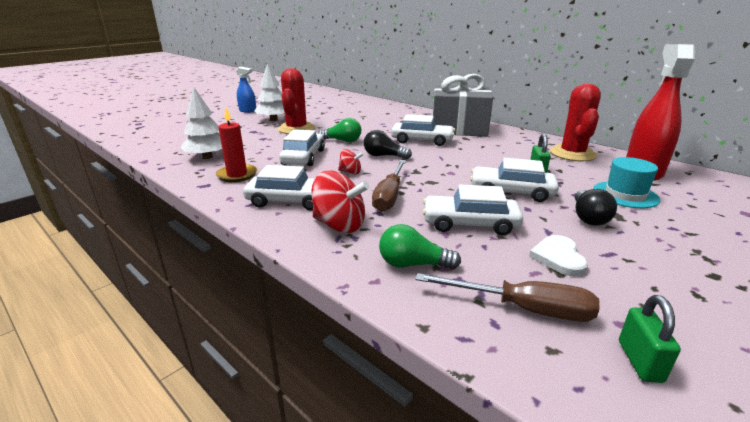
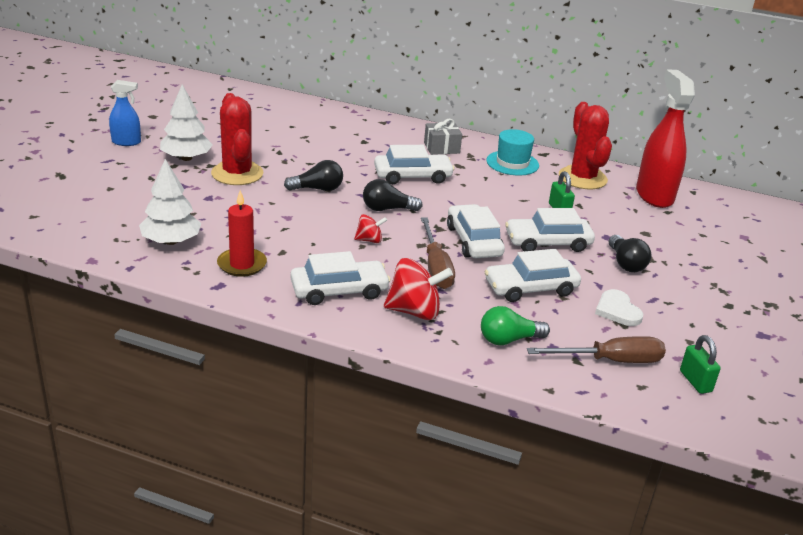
camera: 25 degrees left, 5 degrees up
white car [279,129,325,166] -> white car moved to [447,204,505,258]
green light bulb [318,118,361,142] -> black light bulb [284,160,343,191]
grey gift [433,74,493,137] -> grey gift [424,119,462,155], size x0.45
turquoise hat [593,157,660,208] -> turquoise hat moved to [487,129,539,176]

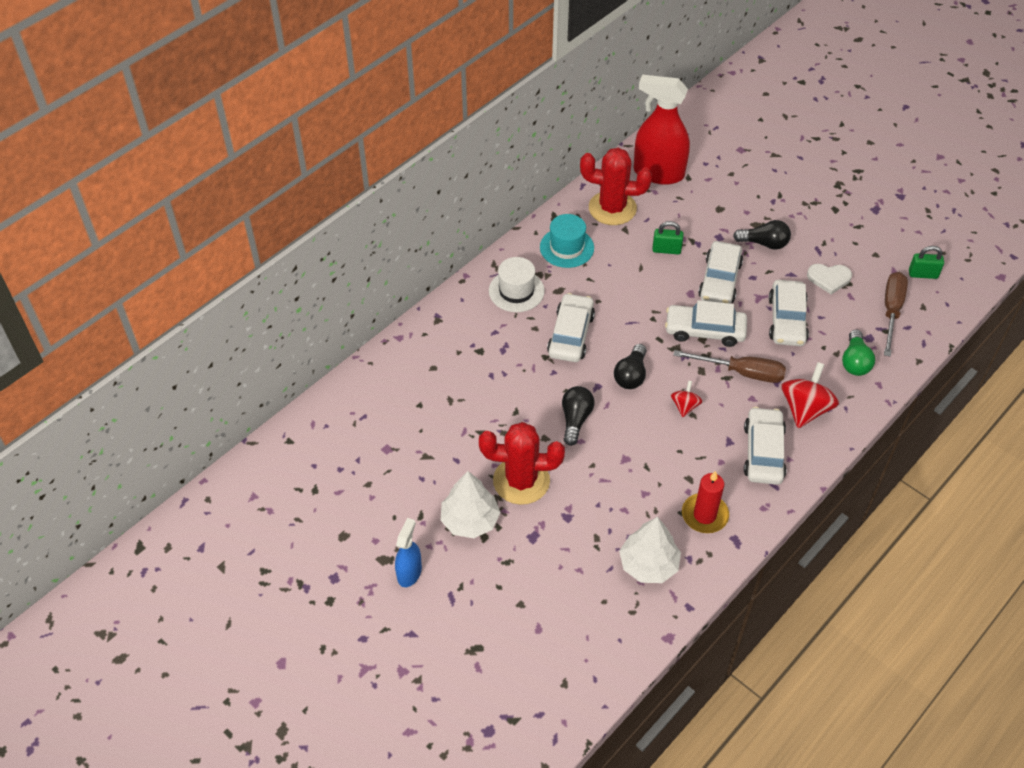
camera: 65 degrees left, 20 degrees up
grey gift [424,119,462,155] -> white hat [489,257,545,312]

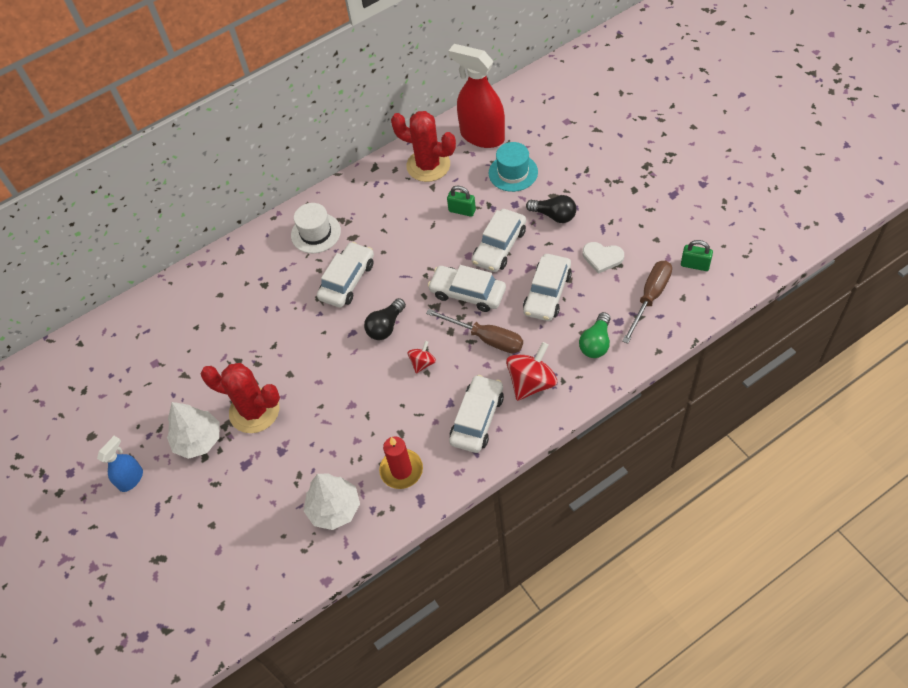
camera: 20 degrees right, 5 degrees up
turquoise hat [540,214,594,268] -> turquoise hat moved to [489,142,538,192]
black light bulb [562,386,595,446] -> none

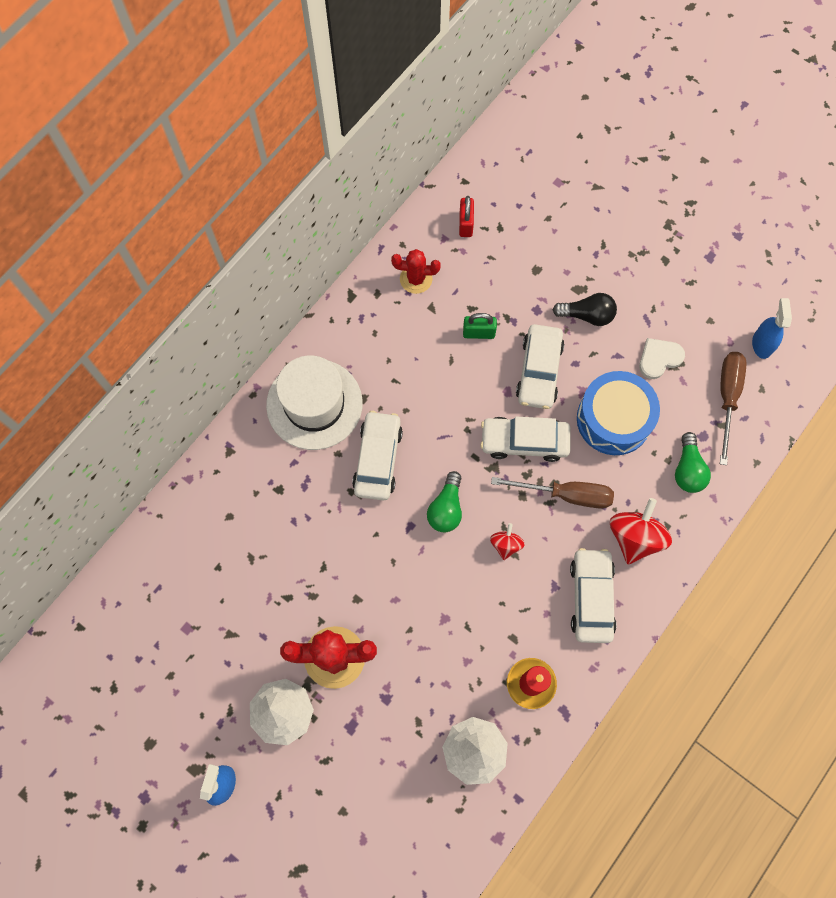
camera: 25 degrees left, 15 degrees up
white hat [291,203,341,253] -> white hat [266,356,363,450], size x1.54
black light bulb [364,298,406,340] -> green light bulb [427,471,462,532]
red cactus [391,111,456,182] -> red cactus [391,249,441,294], size x0.60
red spray bottle [448,44,505,148] -> red padlock [459,196,474,237]
turquoise hat [489,142,538,192] -> none
white car [523,254,572,321] -> blue drum [577,371,660,455]
white heart [583,242,624,274] -> white heart turned 150 degrees clockwise [639,338,685,379]
green padlock [681,240,713,271] -> blue spray bottle [752,298,792,359]

